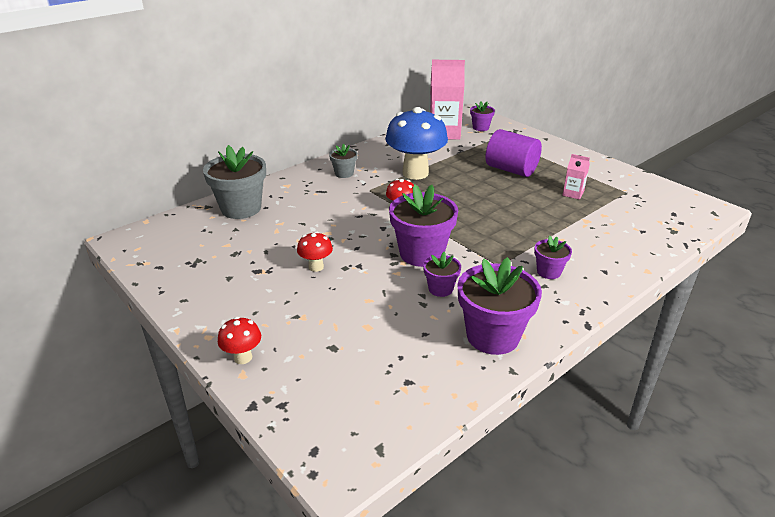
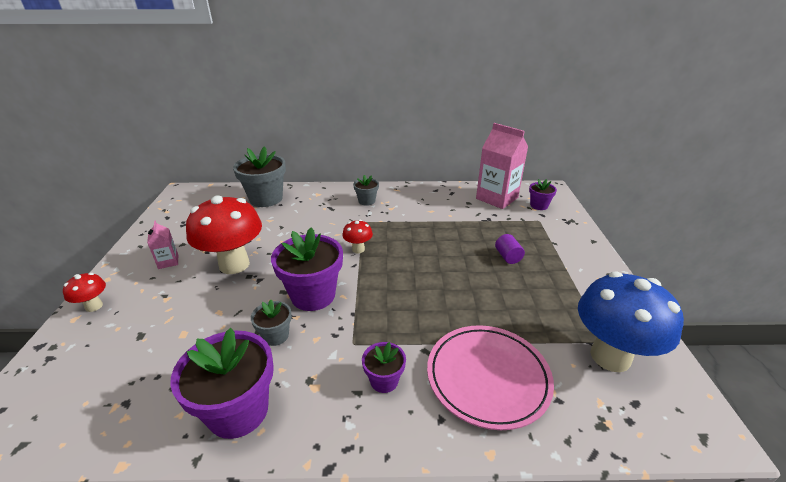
camera: 40 degrees right, 0 degrees up
red mushroom [297,232,333,272] -> red mushroom [186,195,262,274], size x2.19
blue mushroom [385,107,448,180] -> blue mushroom moved to [578,272,684,372]
purple flower pot [423,252,461,297] -> grey flower pot [251,299,292,346]
purple cylinder [485,129,542,177] -> purple cylinder [495,234,525,264], size x0.50
pink carton [562,154,590,200] -> pink carton moved to [147,220,178,269]
none -> pink plate [427,325,554,430]

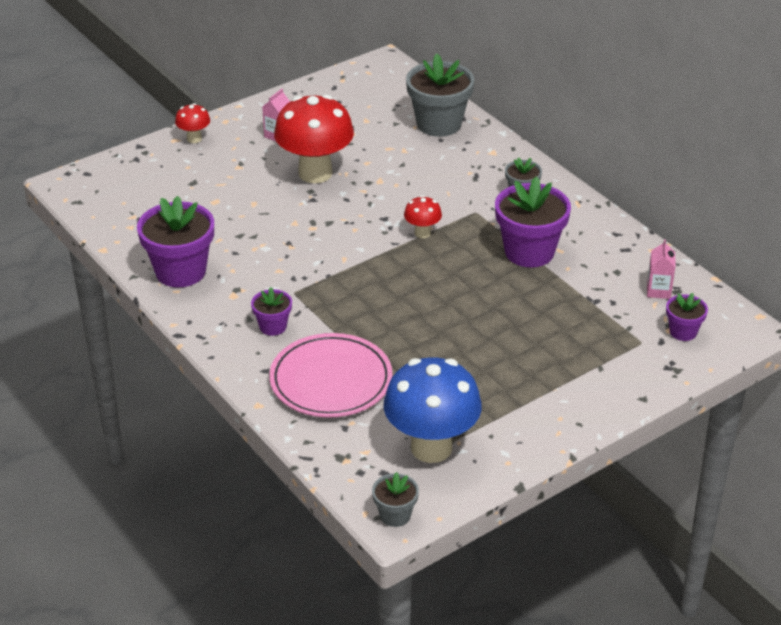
camera: 55 degrees right, 5 degrees up
grey flower pot [251,299,292,346] -> grey flower pot moved to [372,472,419,527]
purple flower pot [271,228,343,311] -> purple flower pot moved to [495,176,571,267]
pink carton [476,123,528,209] -> pink carton [647,239,675,299], size x0.48
purple cylinder [495,234,525,264] -> none

